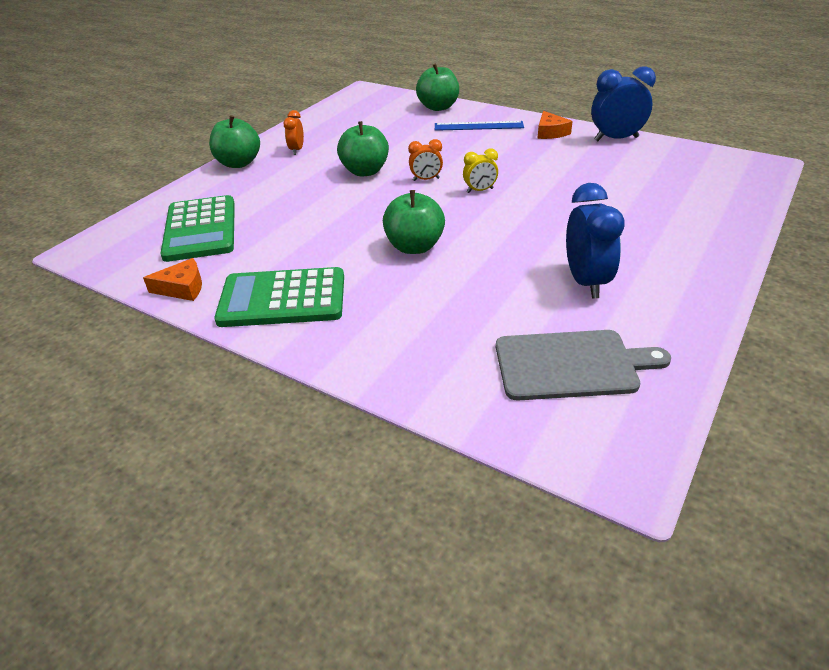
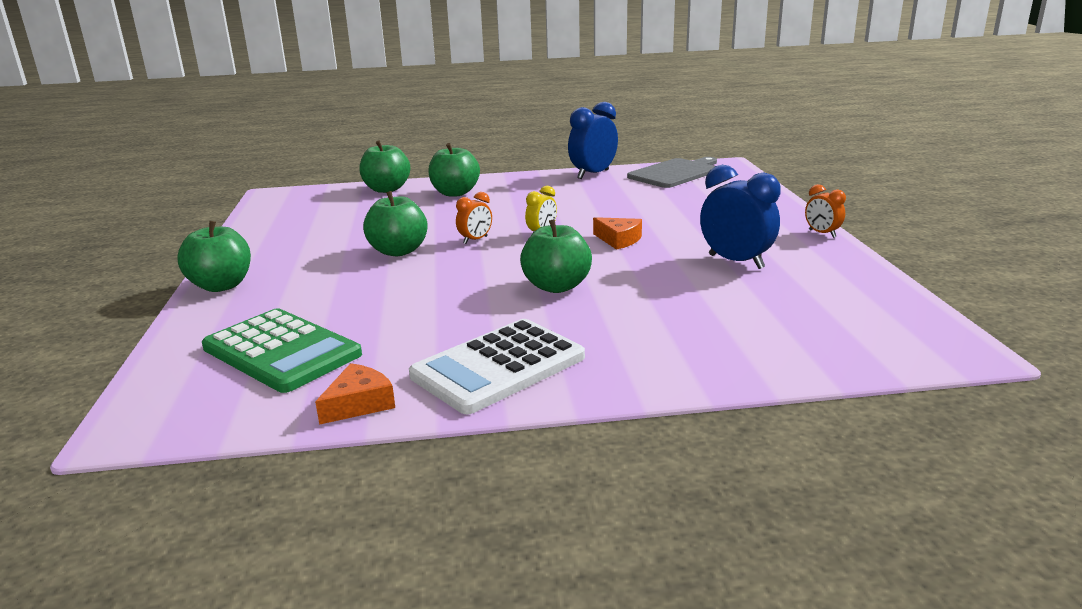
camera: 40 degrees left, 15 degrees down
green calculator [214,267,344,327] -> white calculator [409,319,585,414]
orange clock [283,110,304,155] -> orange clock moved to [805,184,846,238]
blue ruler [435,121,524,131] -> green apple [428,143,480,196]
grey cutting board [496,330,671,401] -> grey cutting board moved to [627,157,717,188]
orange cheese [537,111,573,139] -> orange cheese moved to [593,217,642,250]

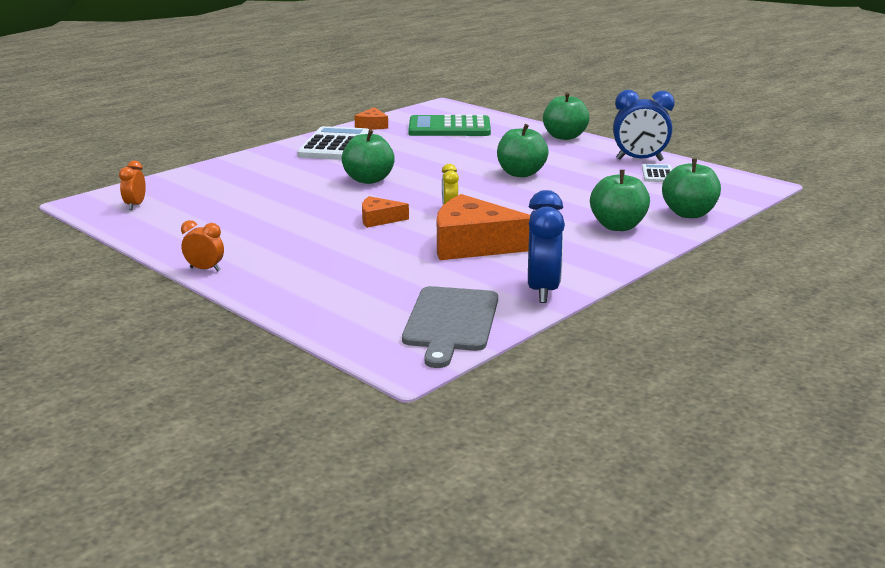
camera: 140 degrees right, 0 degrees up
orange clock [456,192,492,244] -> orange clock moved to [119,160,146,210]
blue clock [700,165,781,269] -> blue clock moved to [613,90,675,161]
none -> orange cheese [437,194,530,260]
none -> white calculator [642,164,672,182]

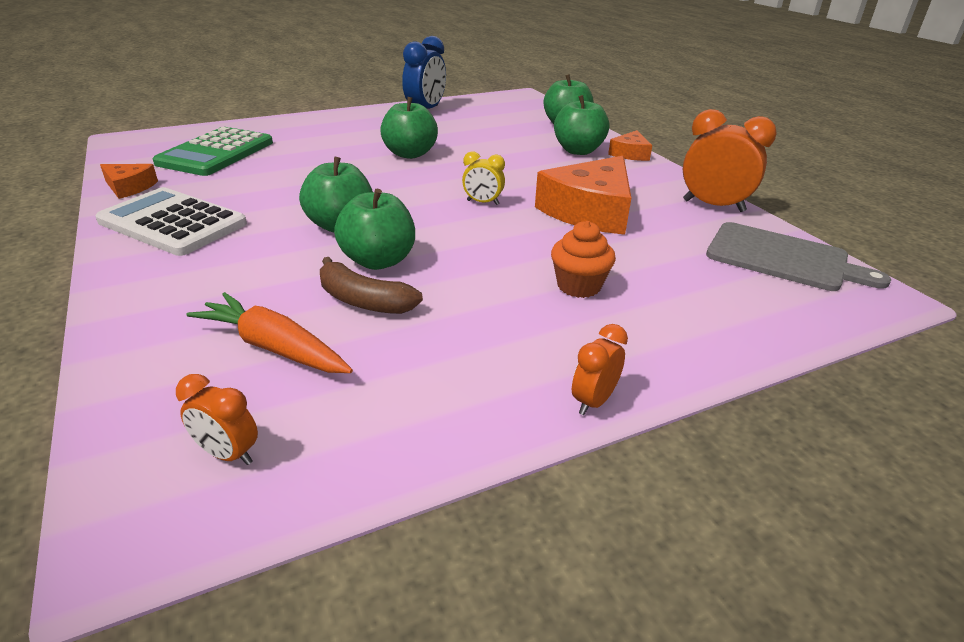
camera: 70 degrees left, 10 degrees up
orange cheese [362,196,409,228] -> orange cheese moved to [608,130,652,161]
blue clock [528,190,565,303] -> orange clock [683,109,777,212]
green apple [543,92,589,140] -> green apple moved to [334,189,415,270]
white calculator [642,164,672,182] -> none
none -> orange carrot [186,292,353,373]
none -> brown banana [320,257,423,314]
none -> orange cupcake [551,221,616,298]

